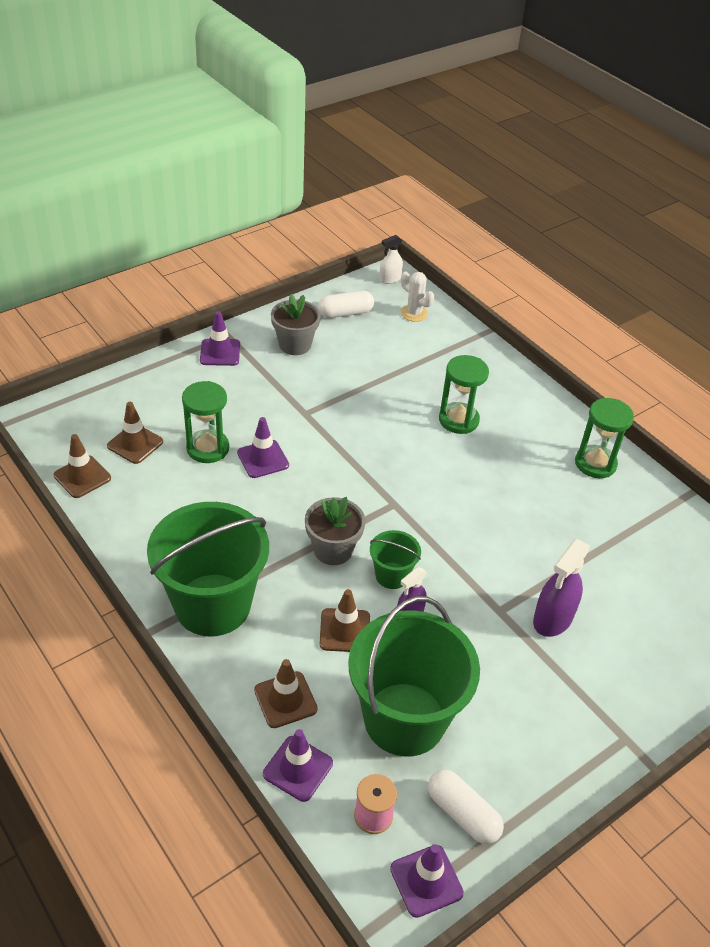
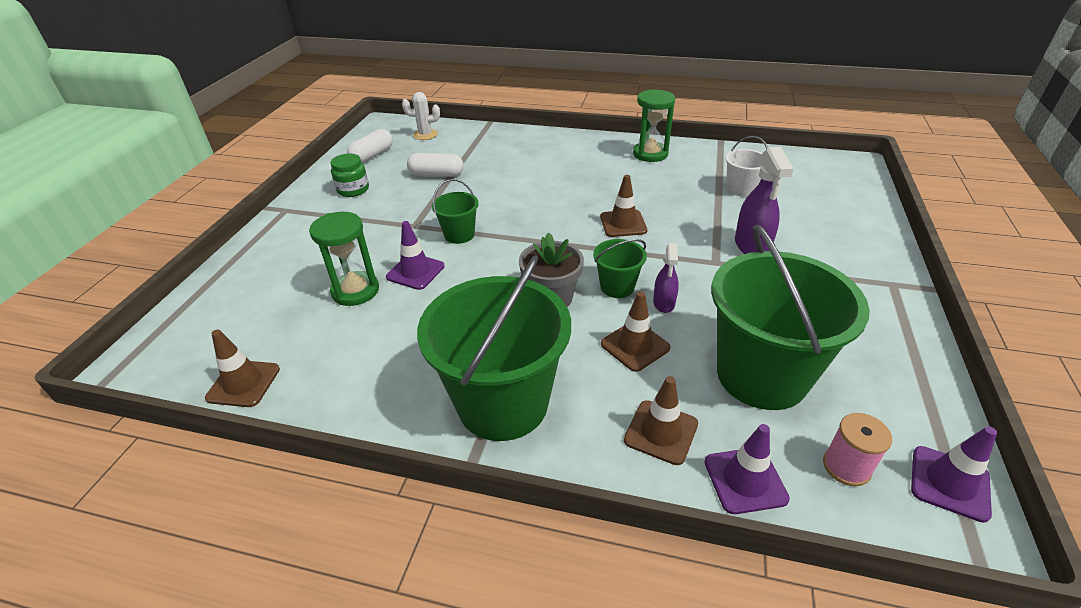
camera: 35 degrees left, 5 degrees down
brown traffic cone [107,402,163,464] -> brown traffic cone moved to [600,175,647,237]
purple traffic cone [200,311,240,366] -> none
grey flower pot [271,294,321,355] -> green jar [331,154,369,197]
white spray bottle [379,235,403,284] -> none
white capsule [428,769,504,844] -> white capsule moved to [407,153,464,177]
green hourglass [439,355,489,434] -> none
none -> green bucket [432,179,479,244]
none -> white bucket [725,136,768,196]

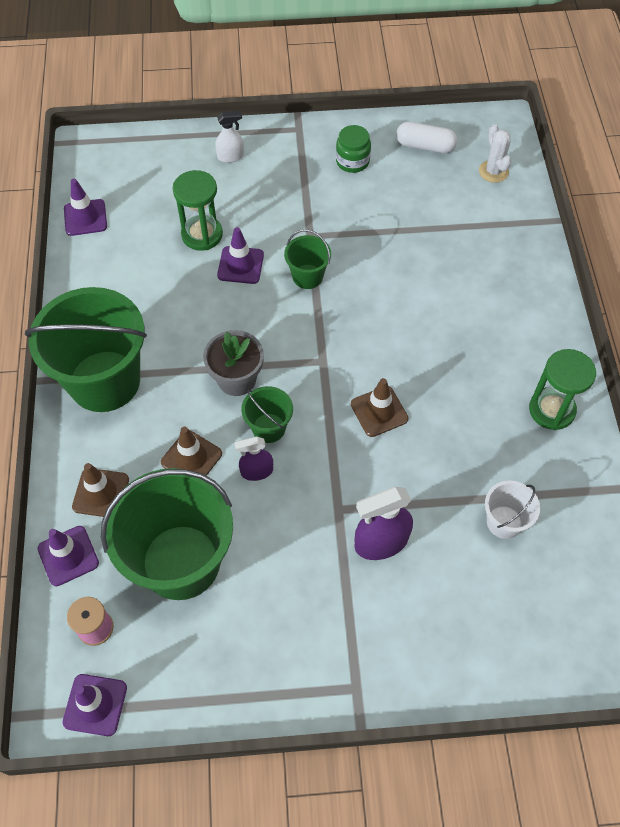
camera: 70 degrees right, 20 degrees up
brown traffic cone [205,330,280,407] -> purple traffic cone [64,179,107,236]
white capsule [407,153,464,177] -> none
none -> white spray bottle [215,111,244,163]

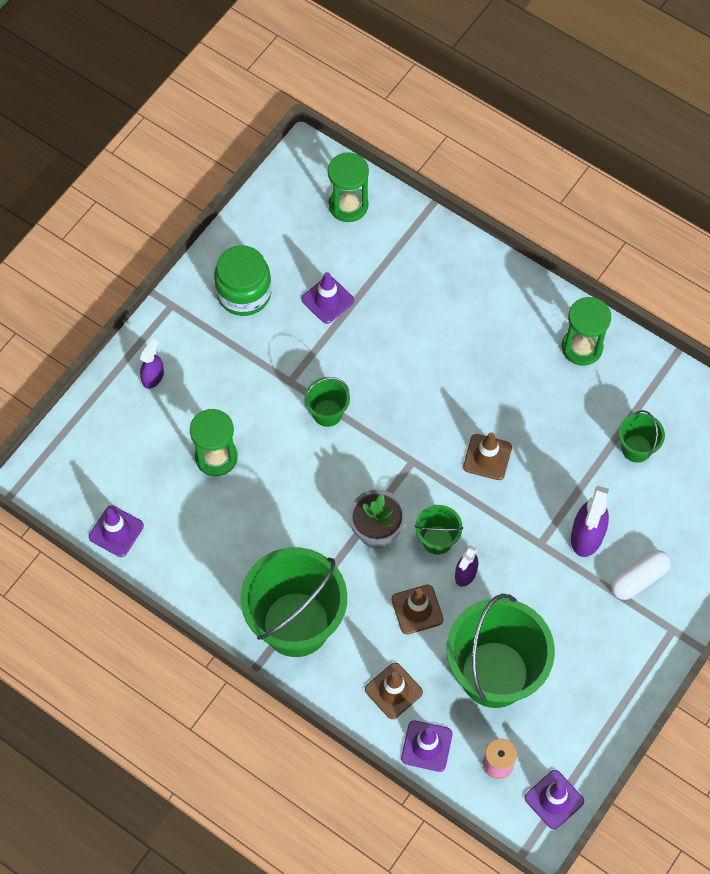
camera: 50 degrees left, 5 degrees up
white spray bottle [215,111,244,163] -> purple spray bottle [140,338,164,389]
purple traffic cone [217,227,264,284] -> purple traffic cone moved to [301,272,354,324]
green jar [336,125,371,173] -> green jar [214,245,271,316], size x1.56
white capsule [396,122,457,153] -> white capsule moved to [611,550,671,600]
white cactus [479,124,511,183] -> green hourglass [328,152,369,222]
white bucket [485,481,540,539] -> green bucket [619,410,665,463]

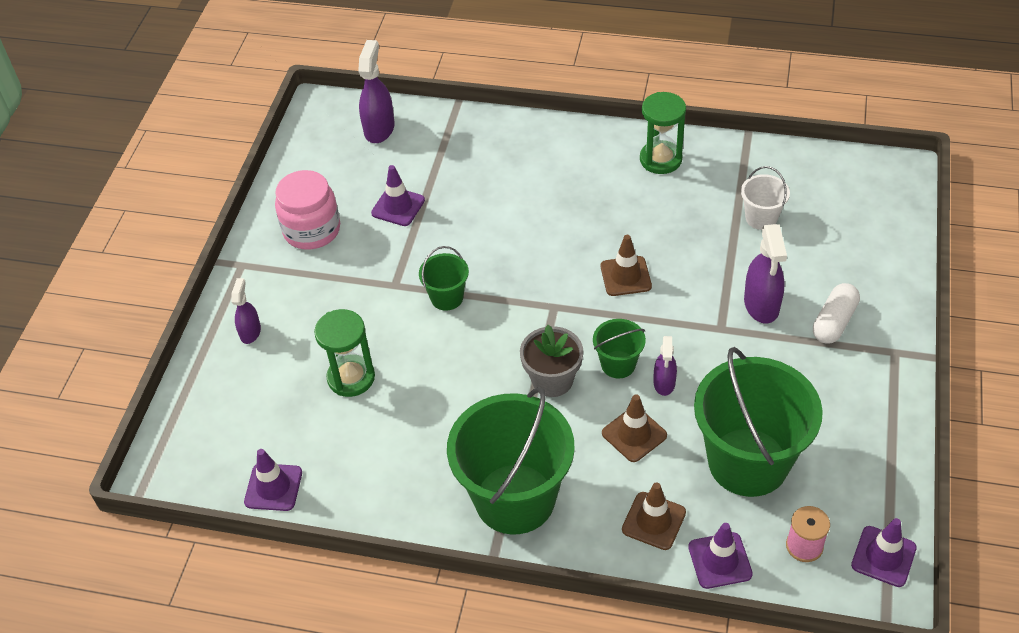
camera: 20 degrees left, 15 degrees down
green jar [214,245,271,316] -> pink jar [275,170,340,250]
green hourglass [328,152,369,222] -> purple spray bottle [358,40,395,143]
green bucket [619,410,665,463] -> white bucket [741,166,790,230]

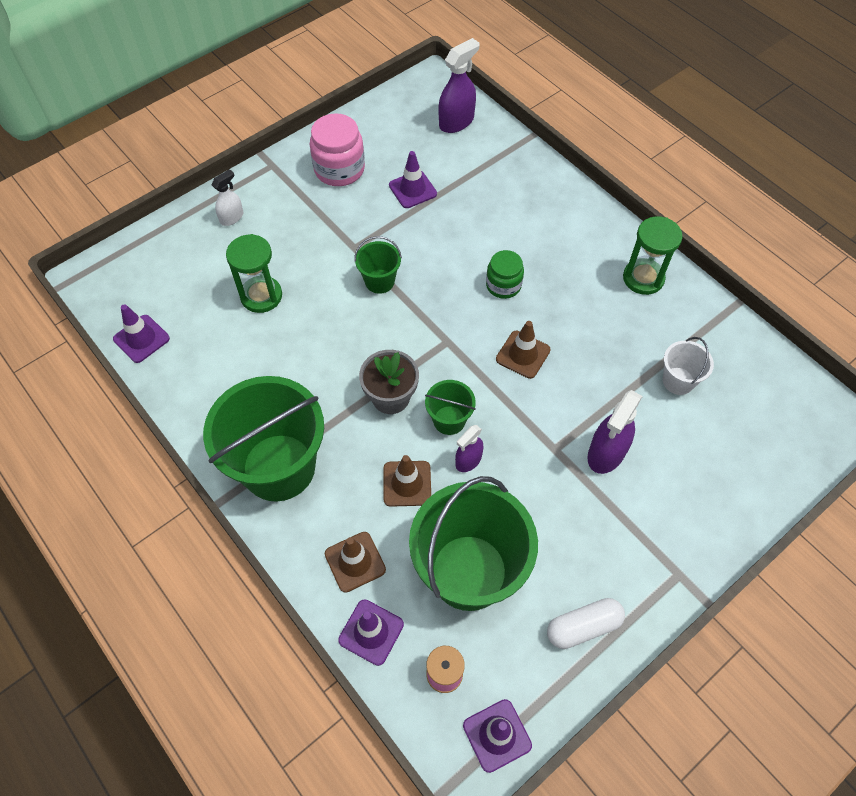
camera: 35 degrees right, 10 degrees up
purple spray bottle [232,278,261,344] -> white spray bottle [211,169,243,226]
white capsule [813,283,860,344] -> white capsule moved to [547,598,625,649]
none -> green jar [486,250,524,299]

